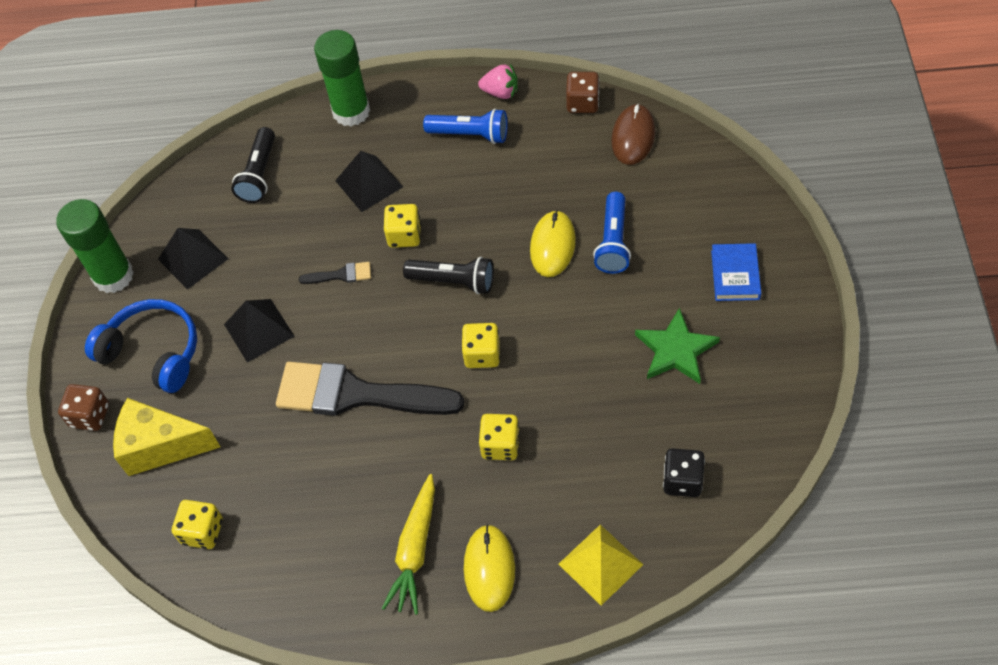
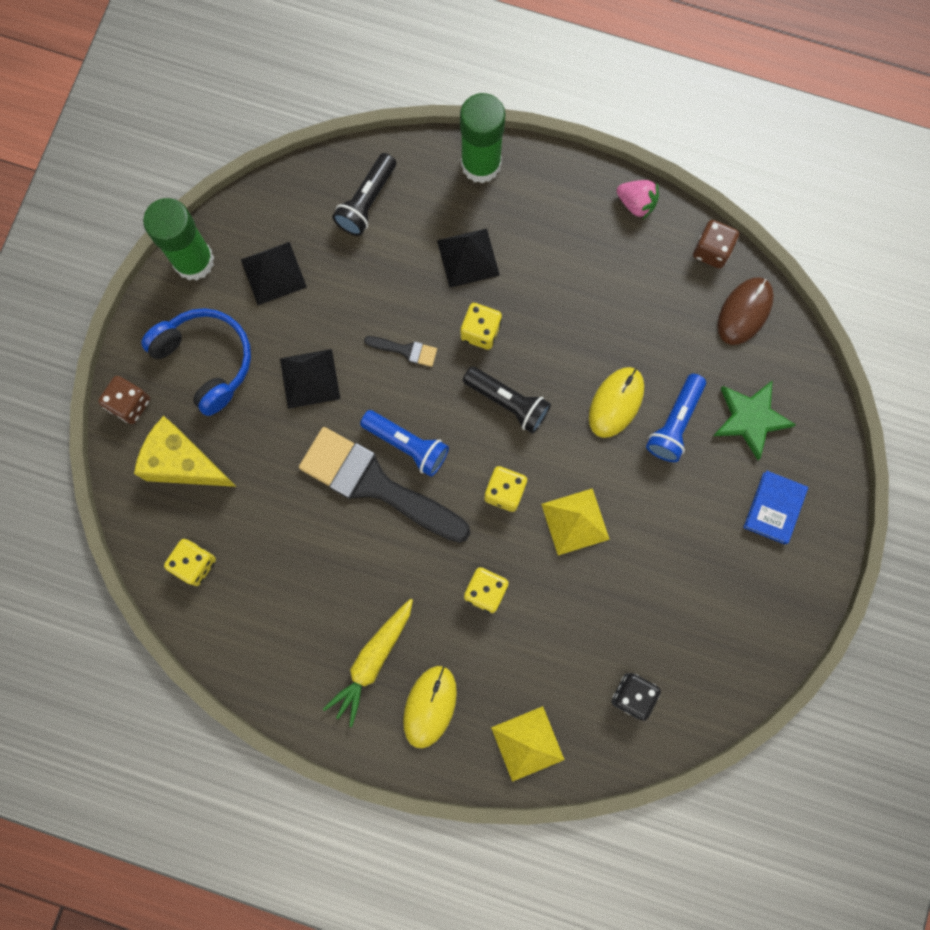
camera: 15 degrees right, 20 degrees up
blue flashlight [423,108,508,144] -> blue flashlight moved to [360,410,449,477]
green star [635,308,720,384] -> green star moved to [713,380,796,460]
none -> yellow pyramid [541,488,610,555]

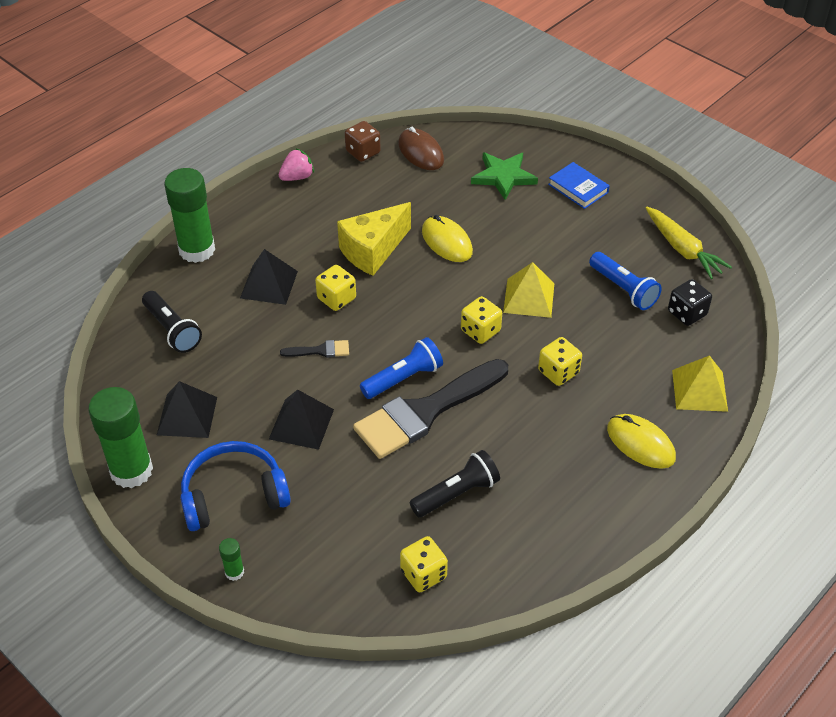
camera: 65 degrees left, 30 degrees down
brown dice [98,376,150,424] -> green glue stick [219,538,244,581]
yellow cheese [134,416,236,487] -> yellow cheese moved to [337,202,411,276]
yellow carrot [323,598,413,727] -> yellow carrot moved to [646,207,732,279]
black brush [364,336,437,367] -> black brush turned 45 degrees clockwise [280,340,349,358]
black flashlight [463,366,551,434] -> black flashlight moved to [410,450,500,517]
blue flashlight [646,374,706,462] -> blue flashlight moved to [589,252,662,310]

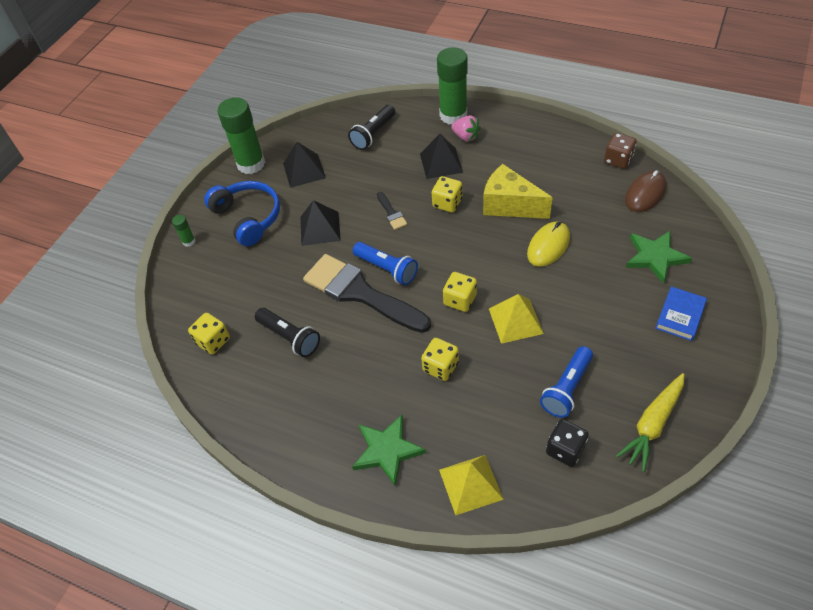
camera: 75 degrees right, 5 degrees up
pink strawberry [279,148,314,181] -> pink strawberry moved to [451,115,481,142]
yellow mouse [607,414,676,469] -> green star [352,415,426,487]

